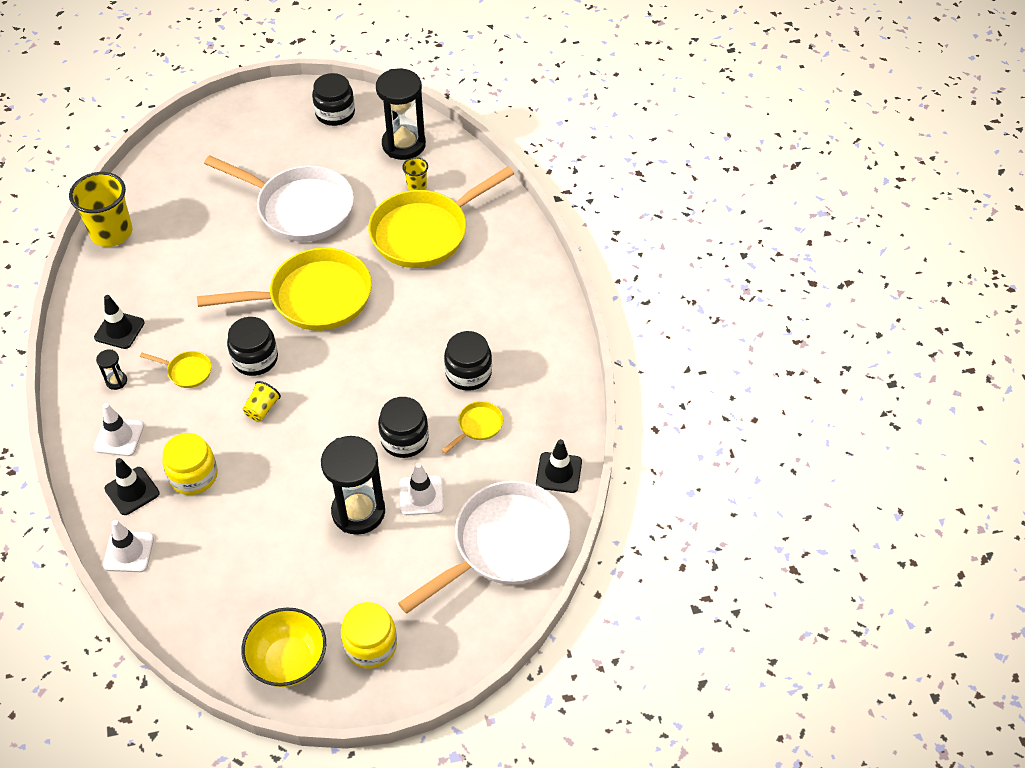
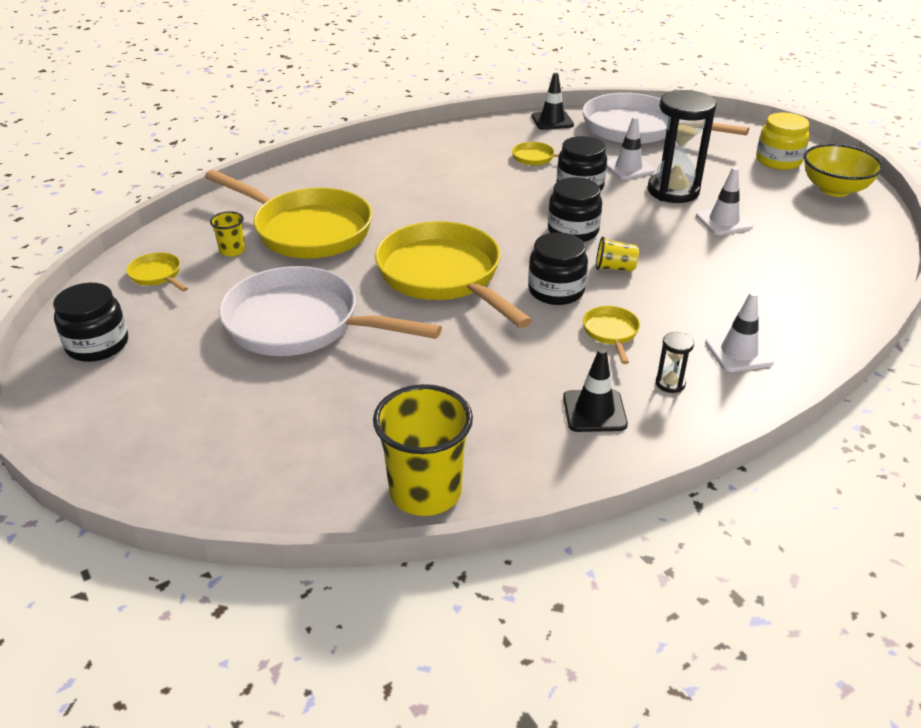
camera: 110 degrees left, 15 degrees down
white traffic cone [103,520,154,572] -> white traffic cone moved to [696,167,753,235]
black traffic cone [105,458,160,515] -> none
yellow jar [162,433,218,495] -> none
white pan [204,156,354,242] -> white pan turned 75 degrees counterclockwise [219,266,442,356]
black hourglass [376,69,426,160] -> yellow pan [126,252,188,292]
black jar [444,331,492,391] -> black jar moved to [548,177,602,242]

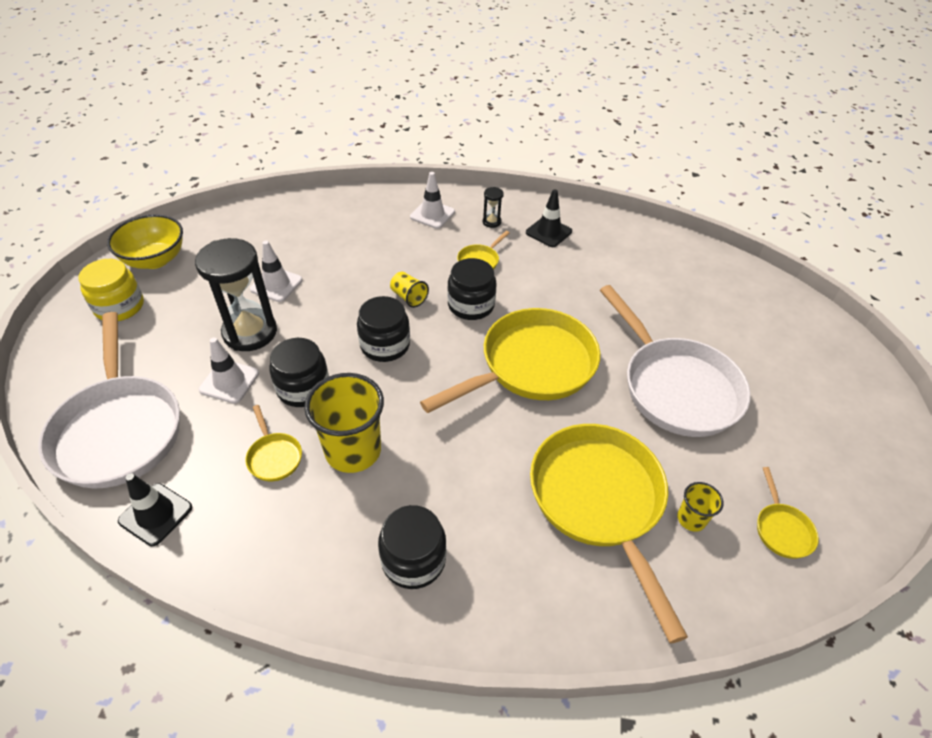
camera: 140 degrees left, 10 degrees up
black jar [53,283,128,362] -> black jar moved to [378,505,446,589]
yellow cup [373,384,473,516] -> yellow cup moved to [304,373,384,473]
yellow pan [375,221,533,328] -> yellow pan turned 135 degrees counterclockwise [420,308,600,413]

